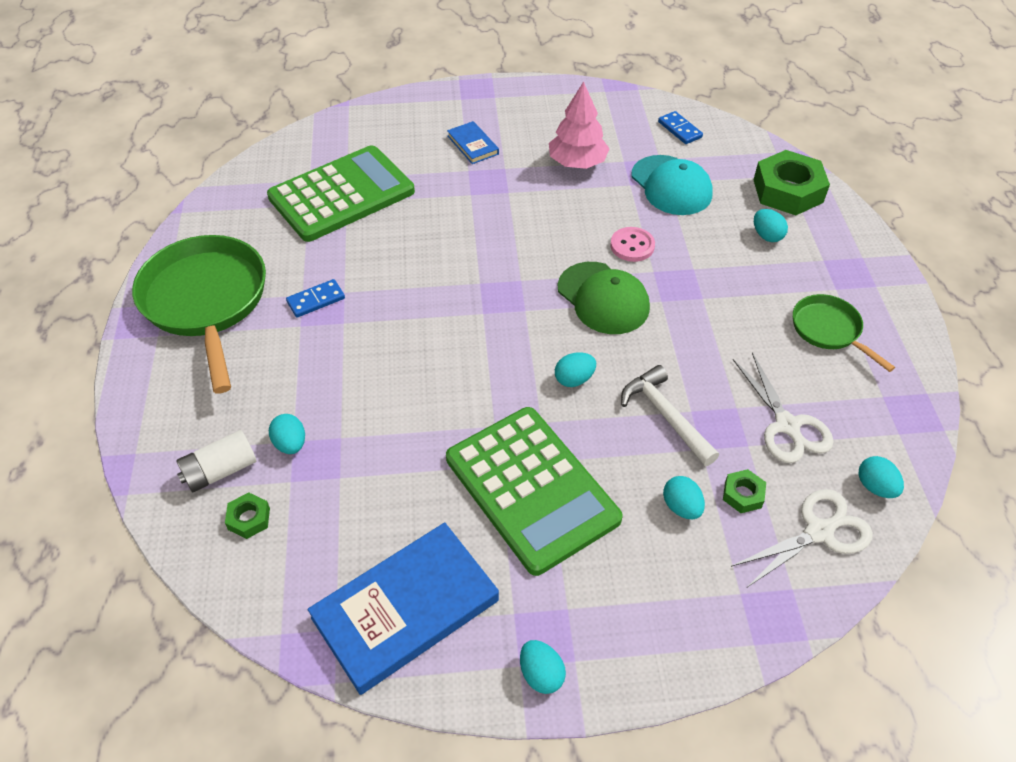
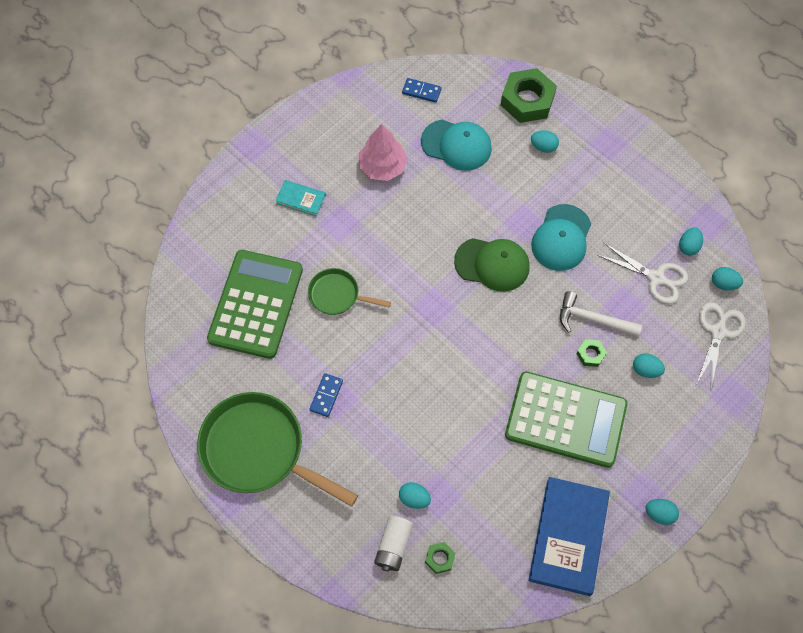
camera: 40 degrees left, 15 degrees up
blue book [447,121,499,164] -> turquoise book [275,180,326,216]
turquoise egg [555,352,596,387] -> turquoise egg moved to [679,227,703,256]
pink button [610,227,655,262] -> none
green nut [723,469,766,513] -> green nut moved to [576,339,607,367]
green pan [793,294,895,372] -> green pan moved to [308,268,391,315]
none -> turquoise cap [531,204,591,271]

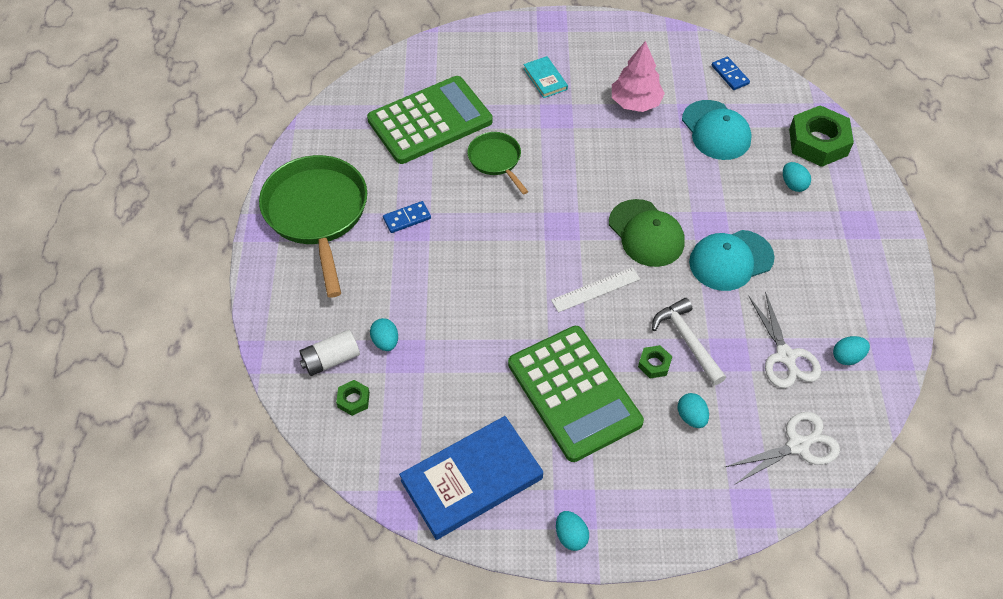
camera: 45 degrees right, 10 degrees down
turquoise egg [712,267,743,290] -> none
none -> white ruler [551,267,640,313]

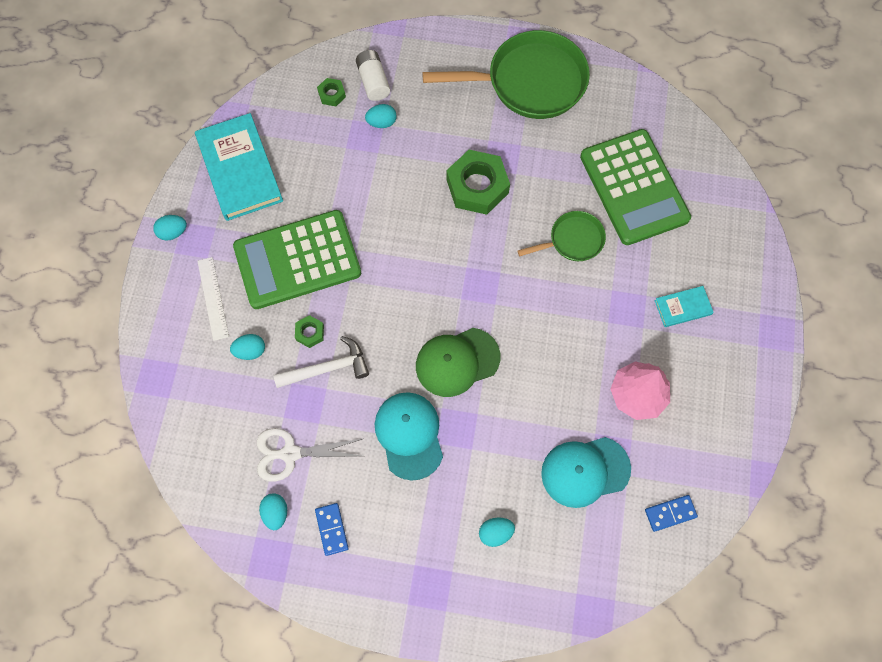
camera: 100 degrees right, 15 degrees up
blue domino [383,201,431,233] -> blue domino moved to [315,503,349,556]
blue book [399,416,543,540] -> turquoise book [195,113,283,221]
white ruler [551,267,640,313] -> white ruler moved to [197,257,229,341]
white scissors [725,412,840,484] -> none
green nut [789,105,854,167] -> green nut moved to [447,150,510,215]

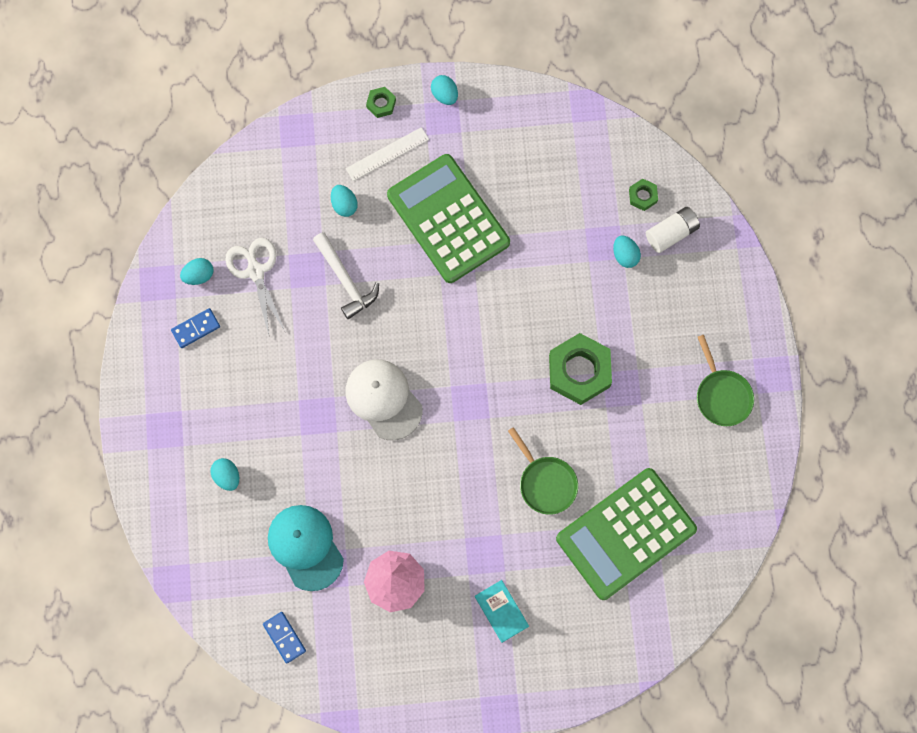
camera: 75 degrees right, 5 degrees up
turquoise book [195,113,283,221] -> none
green nut [295,315,324,348] -> green nut moved to [366,87,396,118]
turquoise cap [375,392,443,481] -> none
green cap [416,328,500,397] -> white cap [345,359,423,440]
green pan [422,30,590,119] -> green pan [697,335,754,426], size x0.52

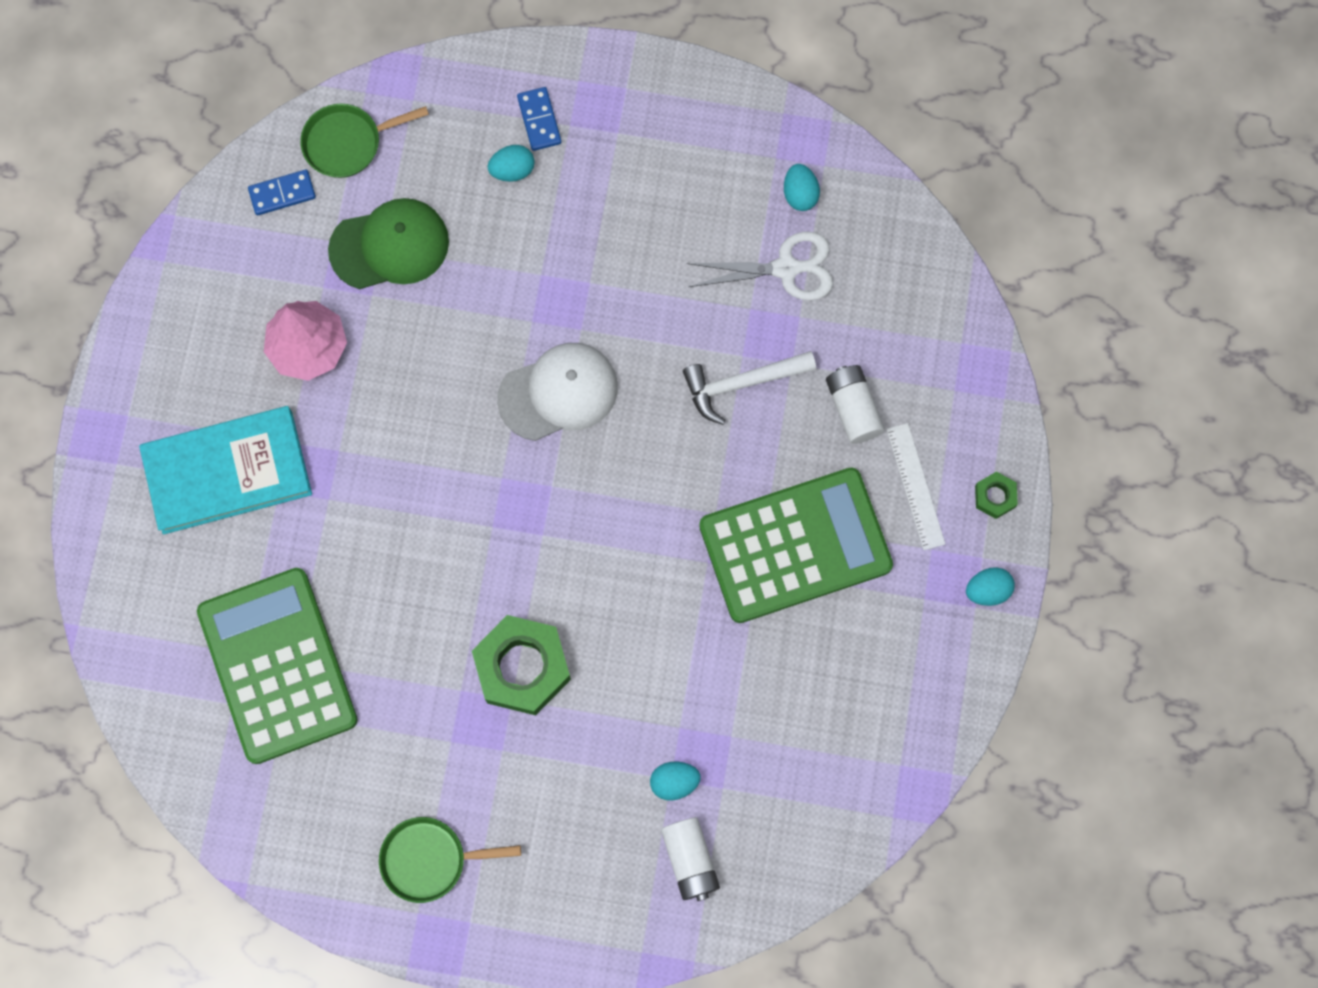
camera: 105 degrees right, 0 degrees up
blue domino [171,308,220,348] -> blue domino moved to [517,87,562,151]
turquoise cap [268,505,344,591] -> green cap [328,198,449,289]
turquoise egg [331,185,358,217] -> white battery [826,365,885,444]
turquoise book [475,580,529,643] -> turquoise book [139,406,312,535], size x2.08
green pan [508,427,578,515] -> green pan moved to [300,104,429,178]
green nut [629,179,658,211] -> none

